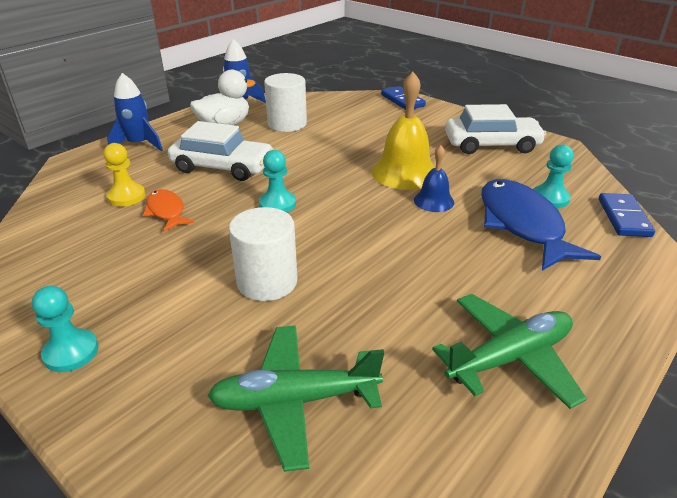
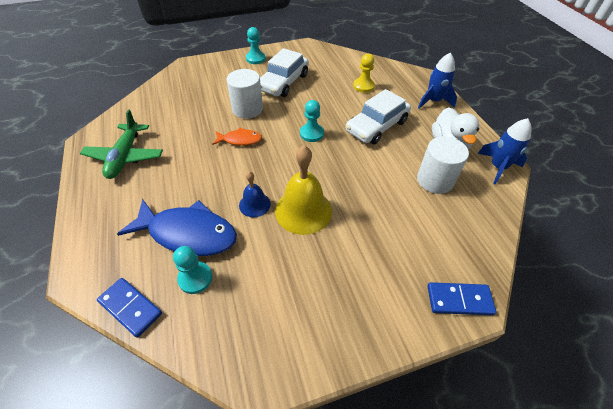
camera: 120 degrees right, 15 degrees up
orange fish [143,189,194,232] -> orange fish moved to [212,128,262,146]
green plane [208,325,384,472] -> none
white car [445,104,547,154] -> white car moved to [260,48,309,97]

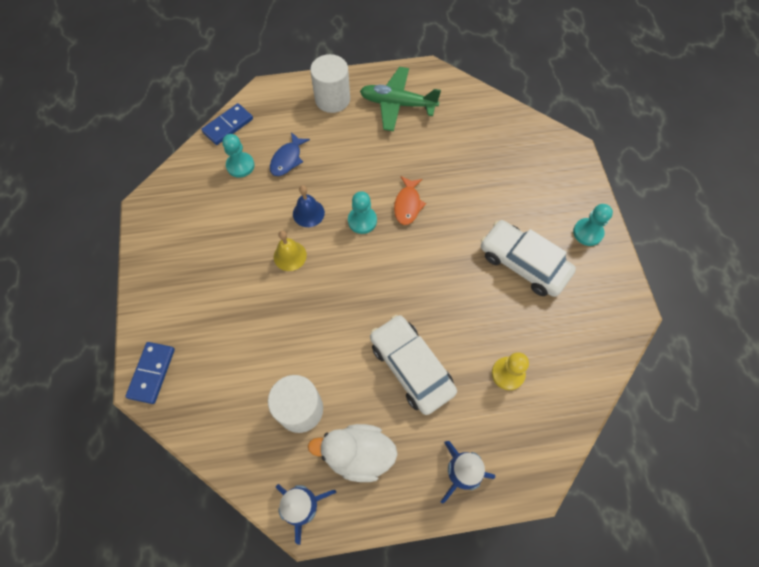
camera: 100 degrees right, 15 degrees up
blue fish [117,199,237,256] -> blue fish [270,132,310,176], size x0.52
white cylinder [226,69,263,119] -> white cylinder moved to [310,54,350,113]
yellow bell [275,145,332,235] -> yellow bell [274,231,307,271], size x0.56
turquoise pawn [300,100,324,142] -> turquoise pawn moved to [348,191,377,234]

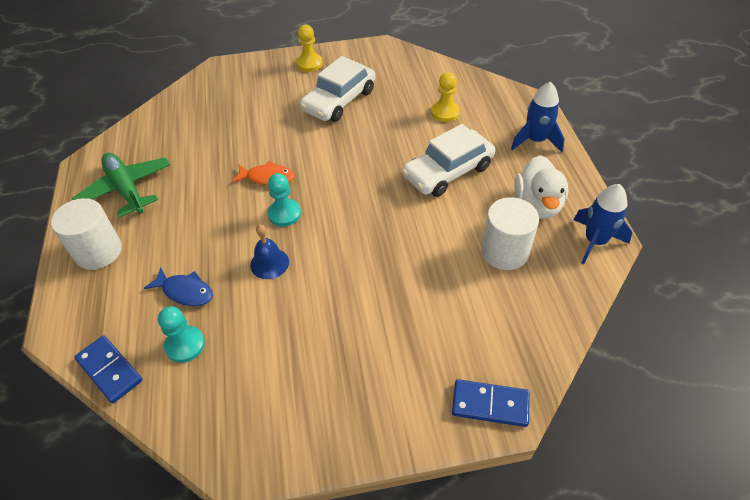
camera: 90 degrees left, 15 degrees down
yellow bell [274,231,307,271] -> none
green plane [360,67,441,131] -> green plane turned 135 degrees clockwise [72,153,170,218]
turquoise pawn [573,204,613,246] -> yellow pawn [296,25,323,72]

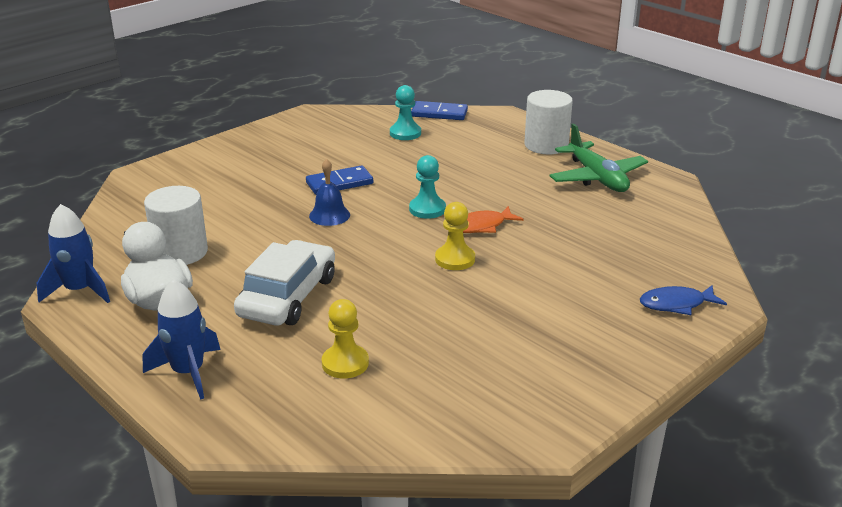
camera: 145 degrees right, 20 degrees down
green plane [72,153,170,218] -> green plane turned 45 degrees clockwise [549,123,648,192]
blue fish [144,267,213,306] -> blue fish moved to [640,285,727,315]
blue bell [250,225,289,279] -> blue bell moved to [309,159,350,226]
yellow pawn [296,25,323,72] -> yellow pawn moved to [435,202,475,270]
white car [300,56,375,122] -> none
blue domino [452,379,530,427] -> blue domino moved to [306,165,373,195]

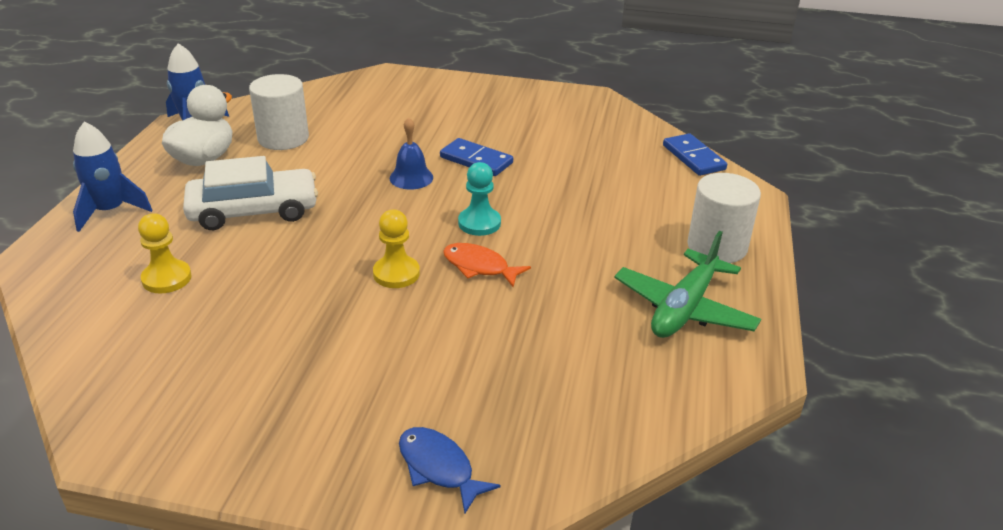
camera: 55 degrees right, 5 degrees up
turquoise pawn [390,85,421,140] -> none

